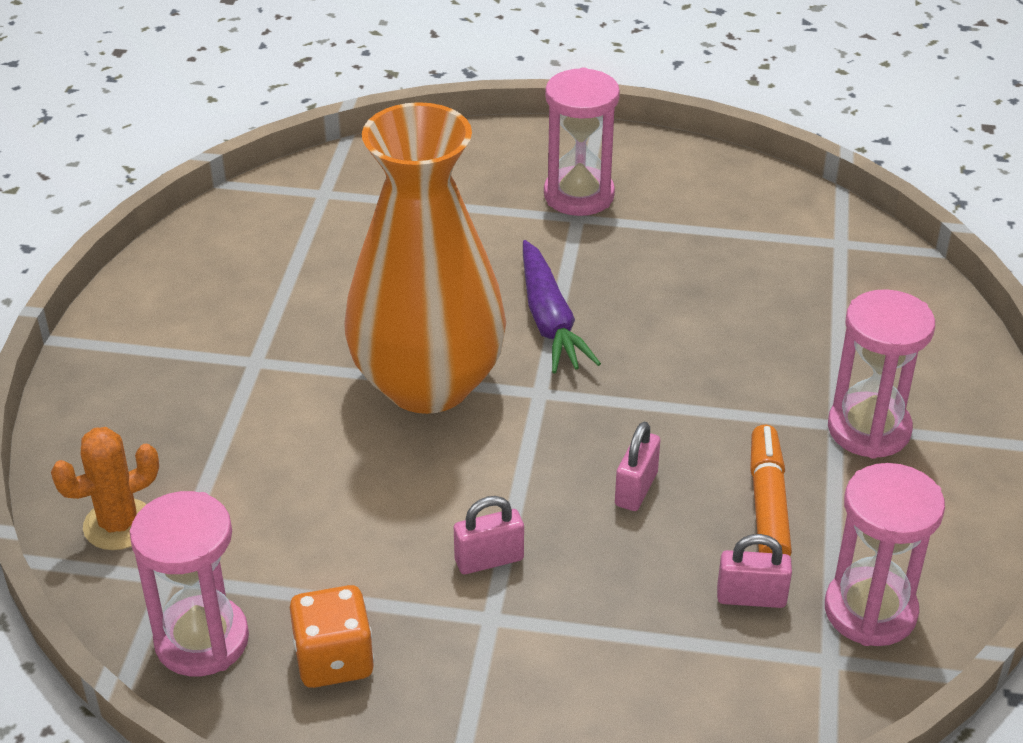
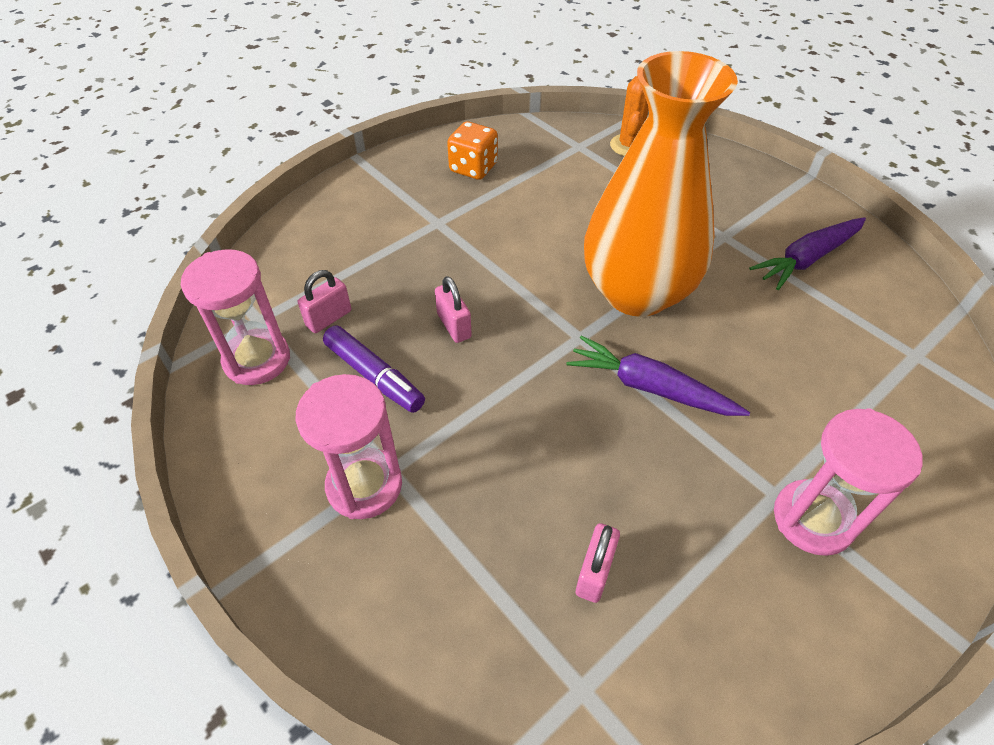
camera: 130 degrees right, 10 degrees up
pink hourglass [130,491,249,676] -> none
pink padlock [454,496,524,574] -> pink padlock moved to [576,523,620,603]
orange marker [750,425,792,556] -> purple marker [323,325,425,413]
none -> purple carrot [749,217,866,290]

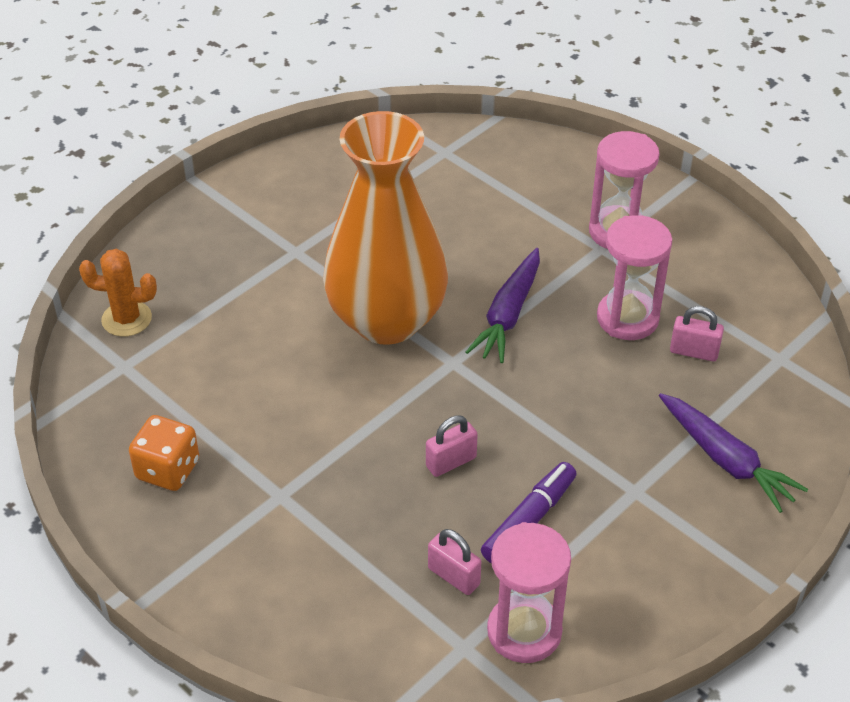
camera: 95 degrees left, 5 degrees down
pink hourglass [296,374,402,519] -> pink hourglass moved to [597,215,672,340]
purple carrot [749,217,866,290] -> purple carrot moved to [659,393,808,513]

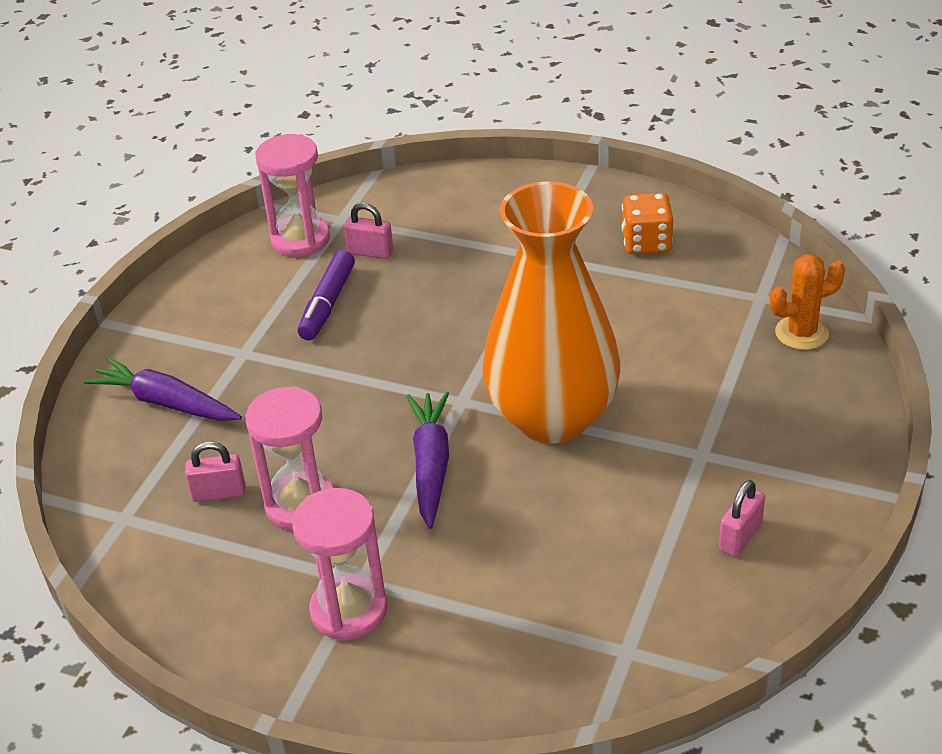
camera: 160 degrees right, 5 degrees down
pink padlock [426,415,478,477] -> pink padlock moved to [719,480,765,557]

